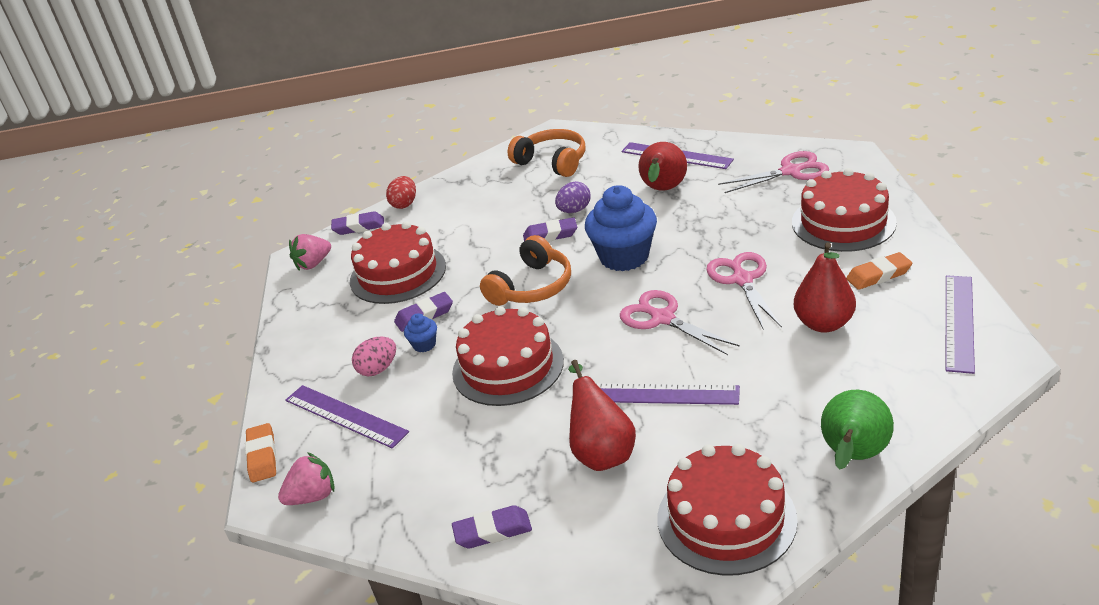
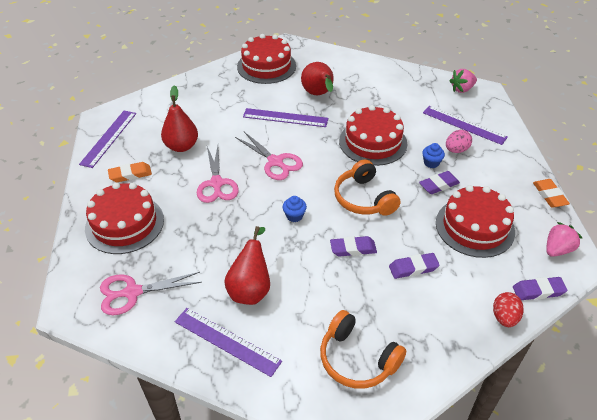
camera: 175 degrees right, 10 degrees up
orange eraser [245,423,276,482] -> orange eraser moved to [533,179,570,208]
purple eraser [452,505,532,549] -> purple eraser moved to [389,253,440,279]
orange headphones [480,235,571,306] -> orange headphones turned 60 degrees counterclockwise [334,159,400,216]
purple egg [555,181,591,213] -> none
blue cupcake [585,185,657,271] -> blue cupcake [283,196,307,222], size x0.44
green pear [821,389,894,470] -> none

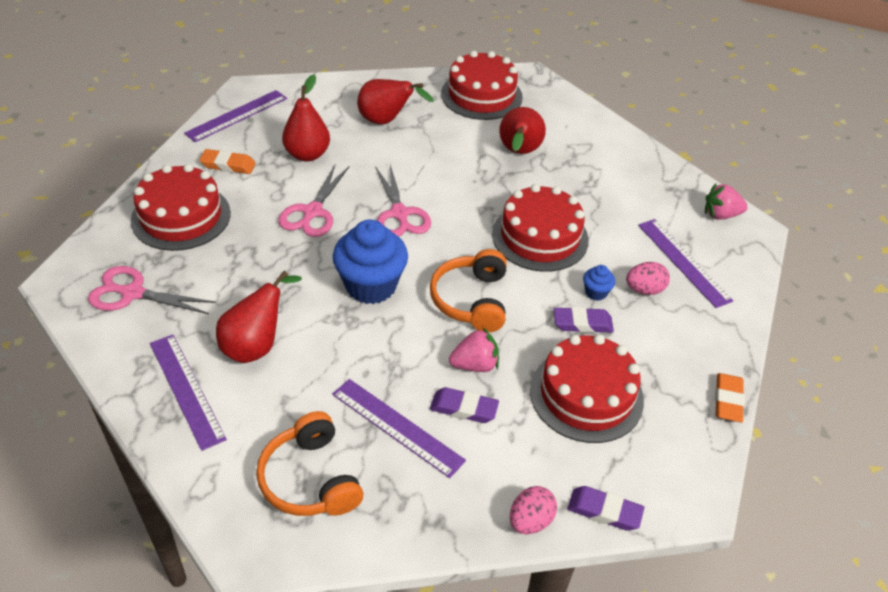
camera: 25 degrees right, 0 degrees up
purple ruler [243,108,328,127] -> purple ruler moved to [332,379,466,478]
blue cupcake [283,196,307,222] -> blue cupcake [333,220,408,304], size x2.27
purple eraser [330,236,377,257] -> none
red egg [493,292,524,327] -> pink egg [510,486,557,534]
pink strawberry [546,222,582,257] -> pink strawberry moved to [449,328,499,372]
none -> red pear [357,79,434,124]

